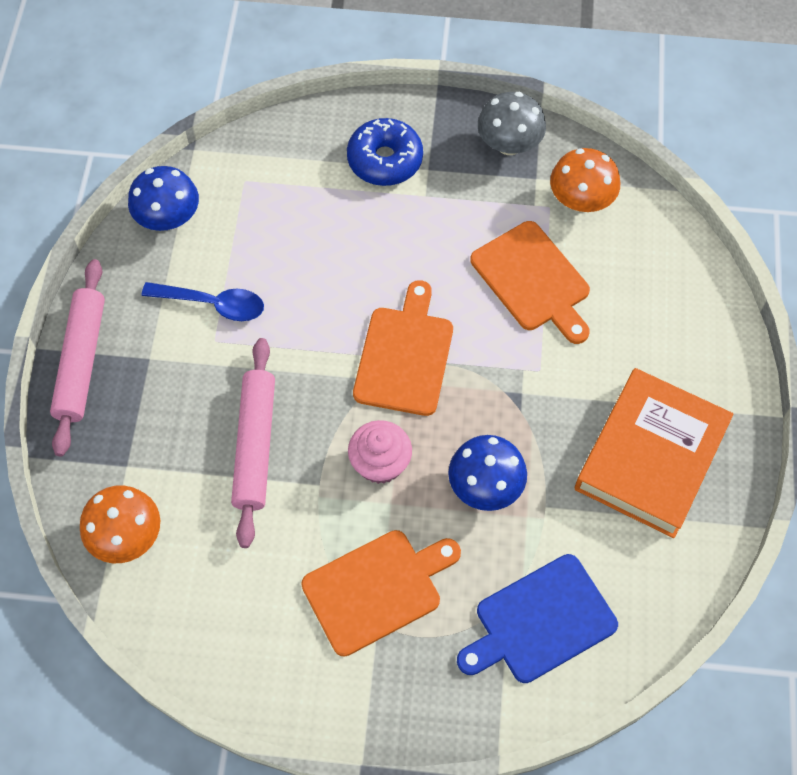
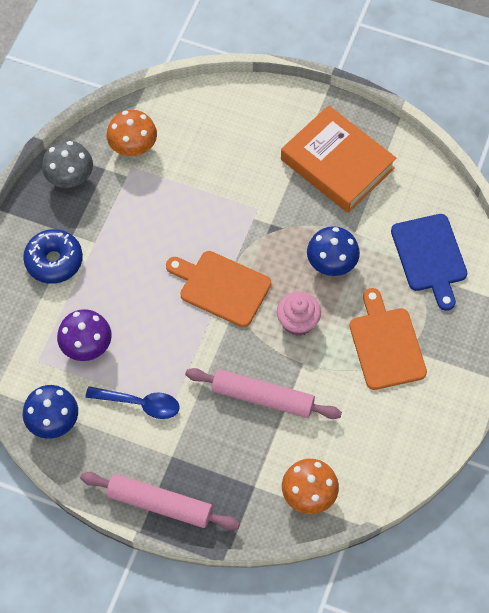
camera: 75 degrees left, 0 degrees up
blue spoon [142,282,264,321] -> blue spoon turned 75 degrees clockwise [85,386,179,419]
orange cutting board [470,221,590,344] -> none
none -> purple mushroom [57,309,112,361]

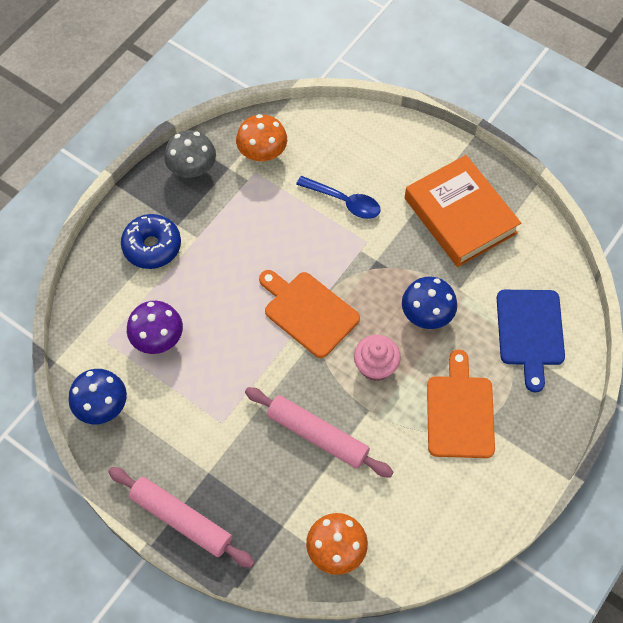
camera: 15 degrees right, 0 degrees up
blue spoon [85,386,179,419] -> blue spoon moved to [296,176,381,219]

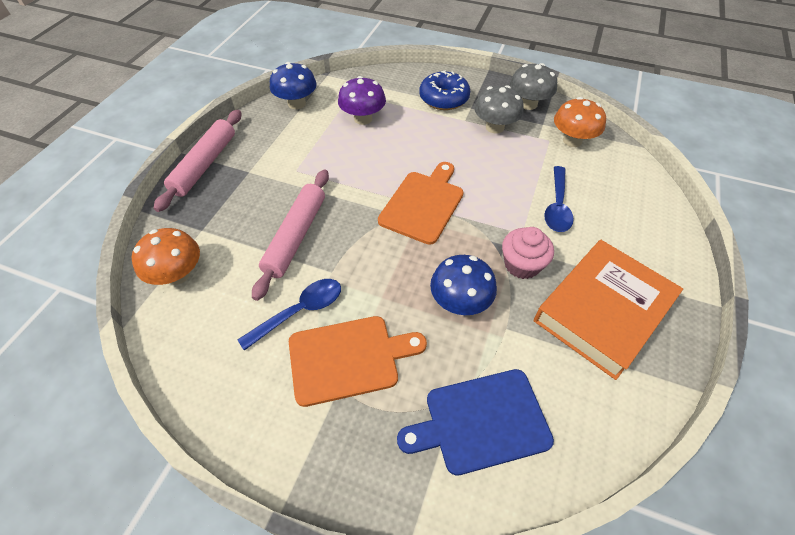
camera: 75 degrees right, 10 degrees down
pink cupcake [354,335,401,381] -> pink cupcake moved to [502,227,554,279]
none -> blue spoon [238,279,341,351]
none -> grey mushroom [474,85,524,134]

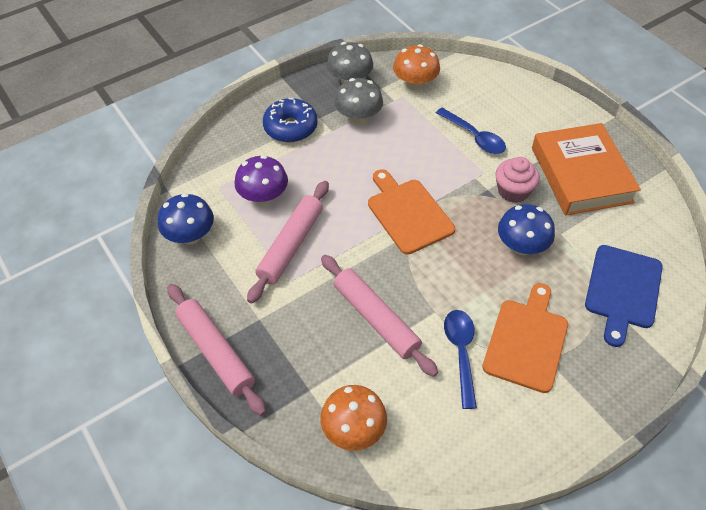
camera: 55 degrees left, 0 degrees up
none -> pink rolling pin [247,181,329,304]

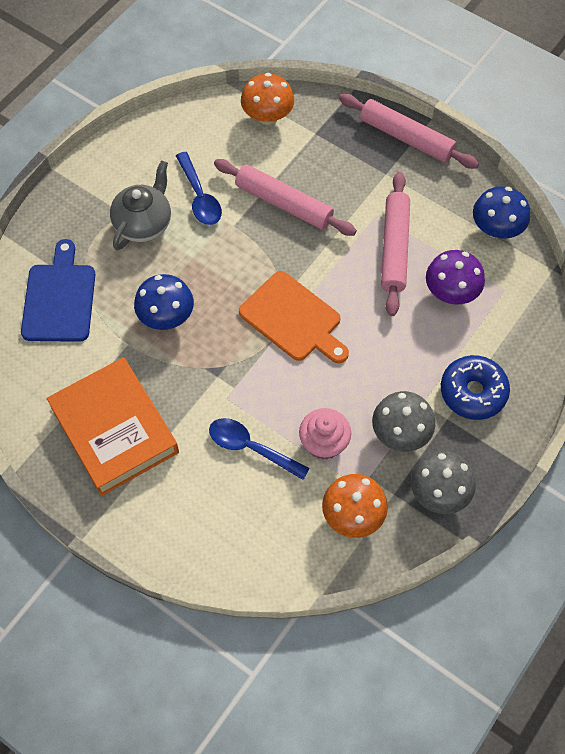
camera: 160 degrees right, 10 degrees up
orange cutting board [482,283,568,393] -> grey teapot [110,160,171,250]
pink cupcake [495,157,540,203] -> pink cupcake moved to [299,408,351,460]

